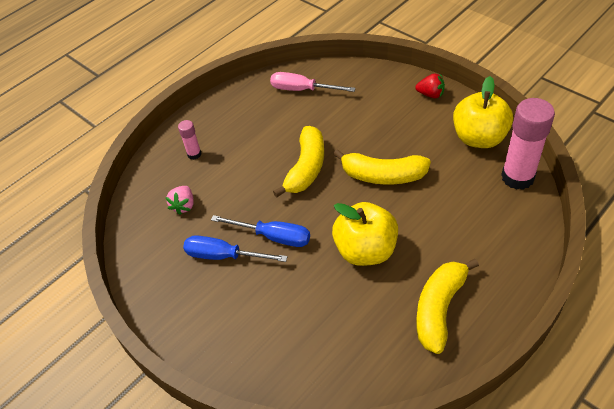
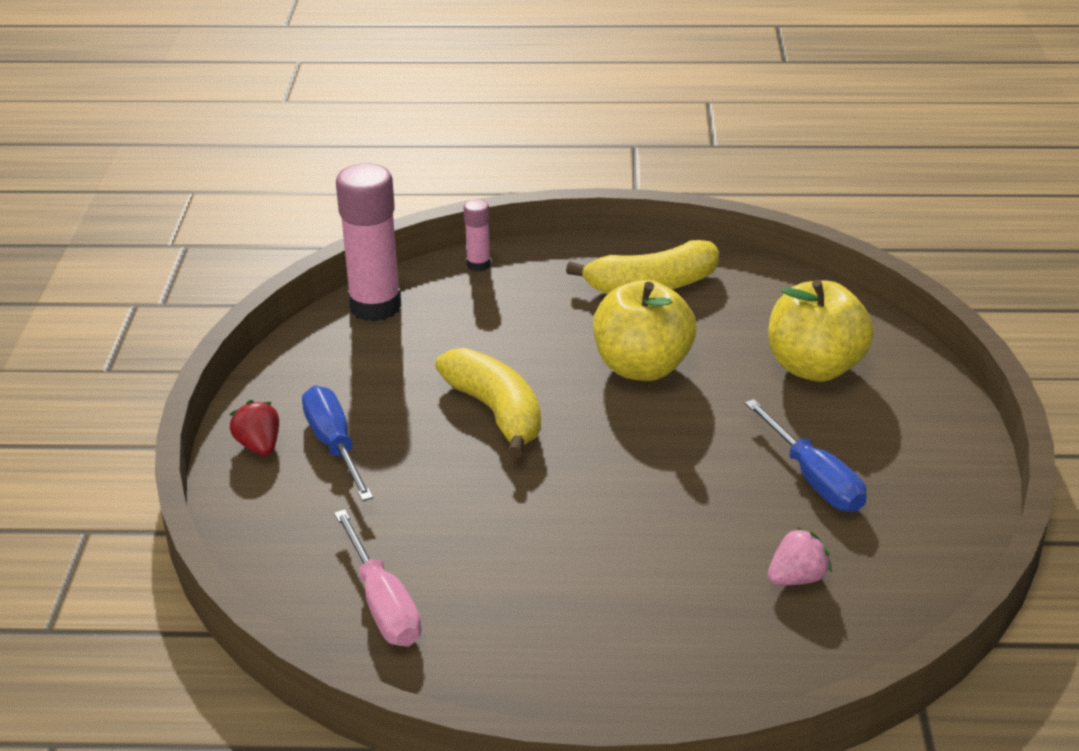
camera: 135 degrees left, 15 degrees down
pink glue stick [178,120,201,160] -> pink glue stick moved to [464,199,491,271]
blue screwdriver [211,215,310,247] -> blue screwdriver moved to [302,386,373,501]
yellow banana [273,126,324,198] -> none
yellow apple [453,76,513,148] -> yellow apple moved to [768,280,874,382]

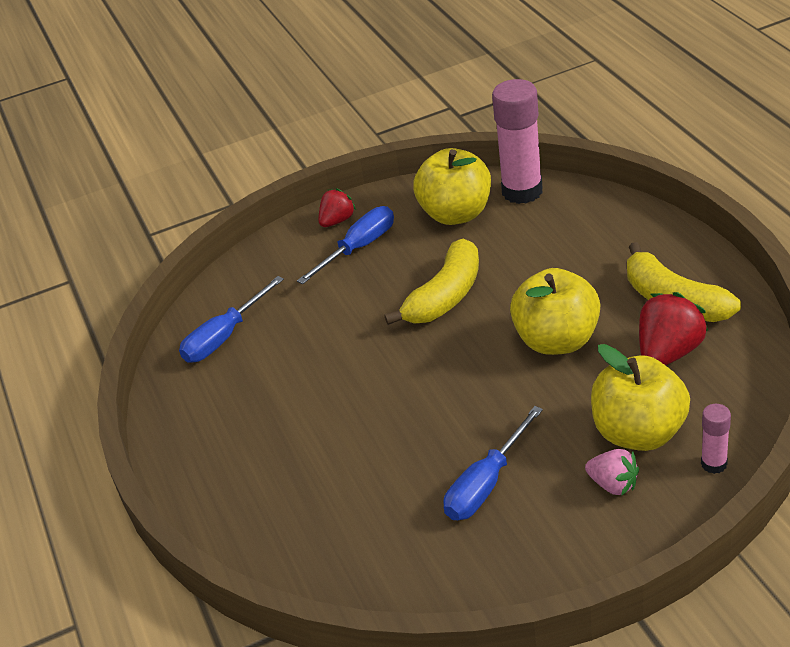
camera: 70 degrees right, 5 degrees up
pink screwdriver [334,509,422,647] -> blue screwdriver [179,276,284,363]
pink glue stick [464,199,491,271] -> pink glue stick moved to [701,404,731,474]
pink strawberry [768,527,832,586] -> pink strawberry moved to [585,449,639,496]
none -> yellow apple [413,148,491,225]
none -> red strawberry [639,292,708,365]

